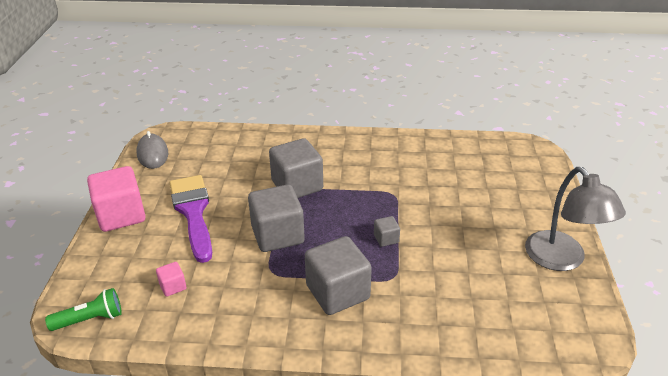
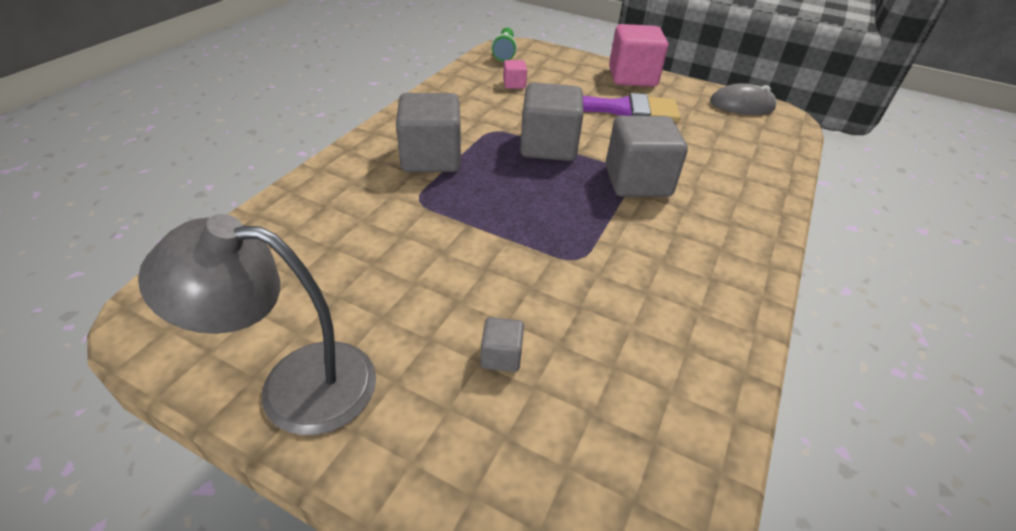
camera: 110 degrees right, 5 degrees up
grey cube [374,216,400,247] -> grey cube moved to [481,317,524,372]

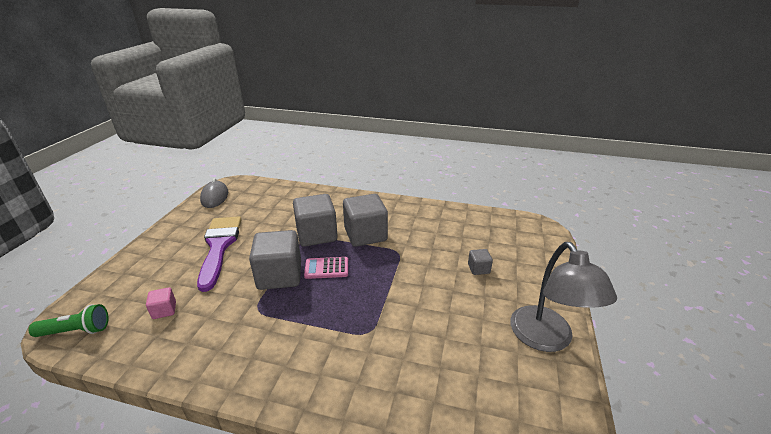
camera: 100 degrees left, 10 degrees down
grey cube [396,93,461,172] -> grey cube moved to [343,194,388,247]
pink cube [609,24,668,87] -> none
none -> pink calculator [304,257,348,279]

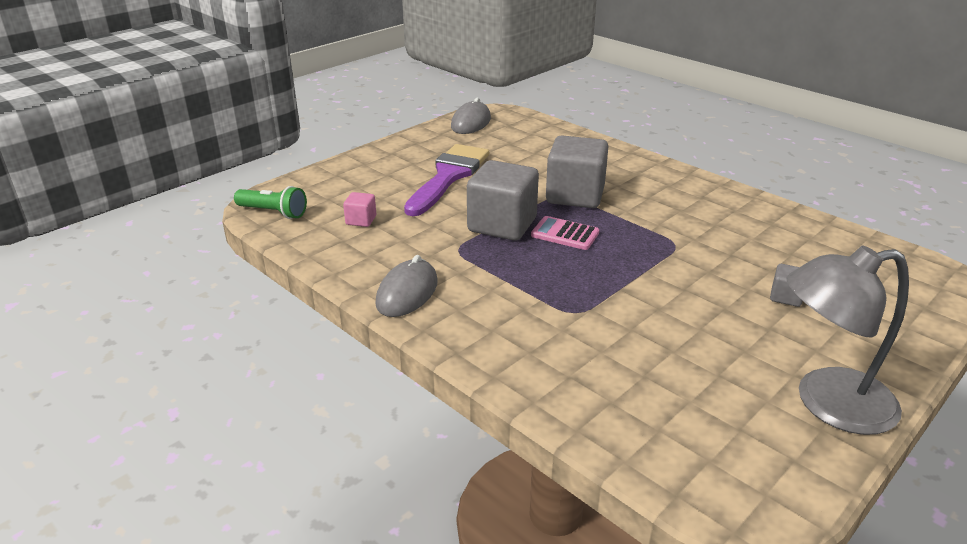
camera: 30 degrees right, 0 degrees up
grey cube [343,194,388,247] -> none
grey lamp [510,242,617,352] -> grey lamp turned 60 degrees clockwise [787,245,909,435]
none -> grey mouse [375,255,438,317]

